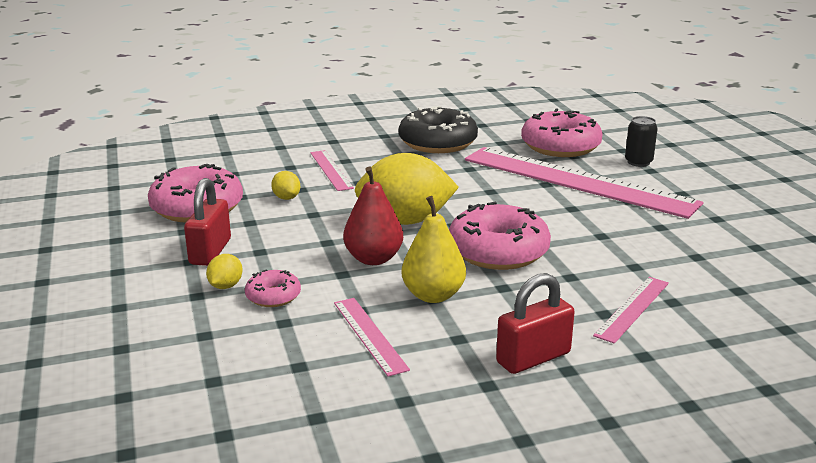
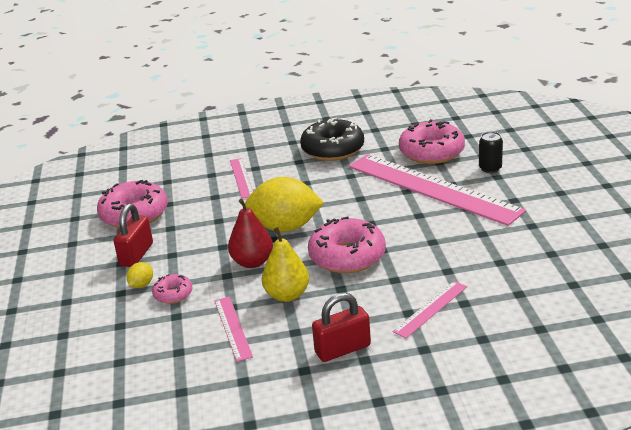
camera: 10 degrees right, 5 degrees up
yellow lemon [271,171,300,200] -> none

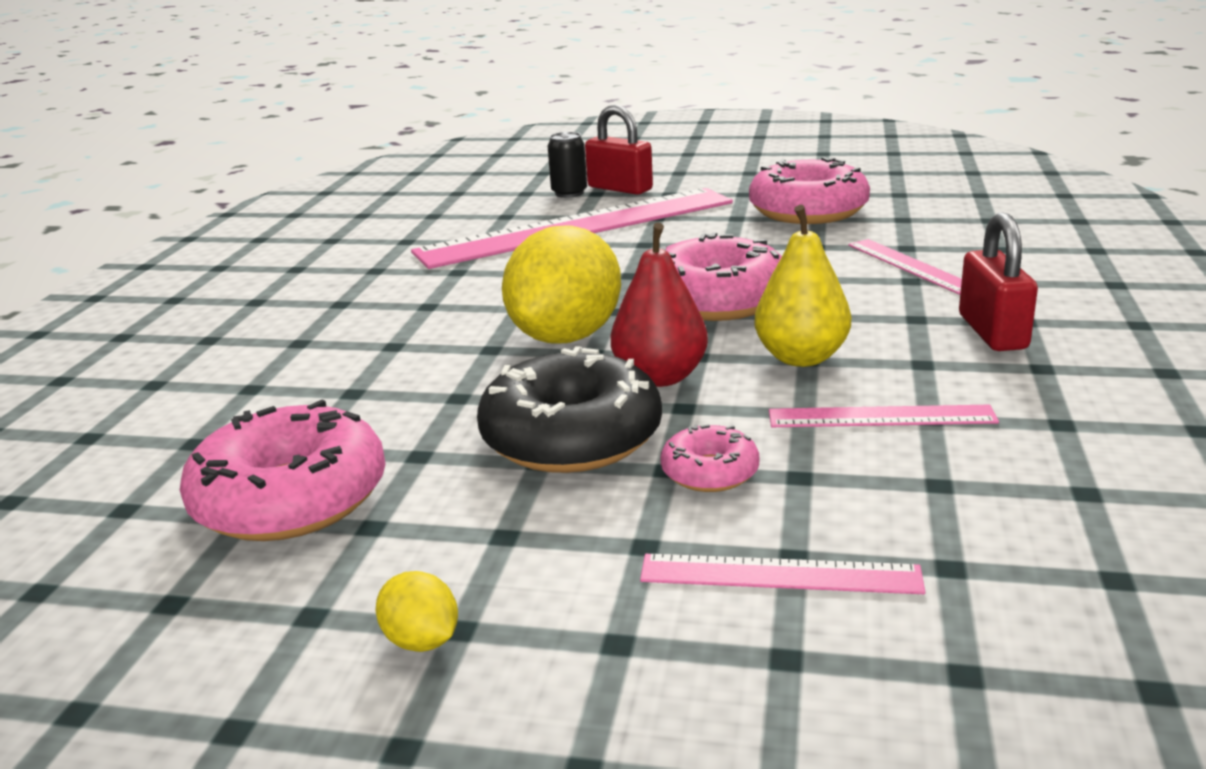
camera: 70 degrees left, 5 degrees down
red padlock [114,204,153,267] -> red padlock moved to [585,105,653,195]
yellow lemon [127,262,153,288] -> yellow lemon moved to [375,571,458,652]
pink ruler [230,158,253,199] -> pink ruler moved to [640,554,925,594]
black donut [300,117,364,161] -> black donut moved to [477,346,662,473]
pink donut [399,119,465,164] -> pink donut moved to [749,157,870,224]

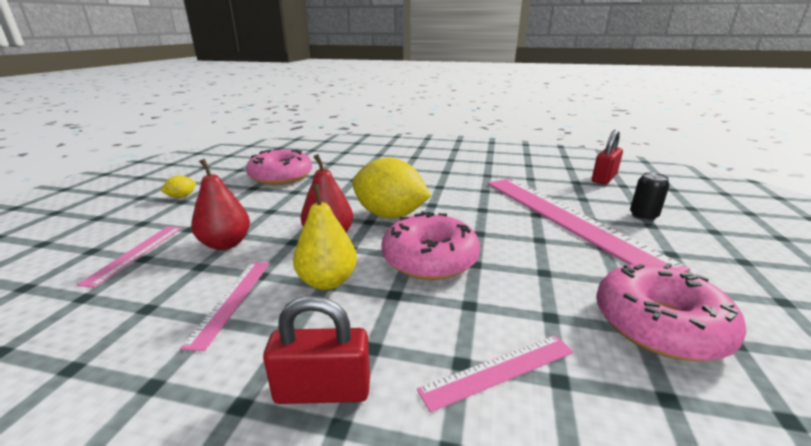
camera: 90 degrees right, 0 degrees up
black donut [477,346,662,473] -> none
red padlock [585,105,653,195] -> red padlock moved to [592,130,623,184]
pink donut [660,424,759,492] -> red pear [191,159,250,250]

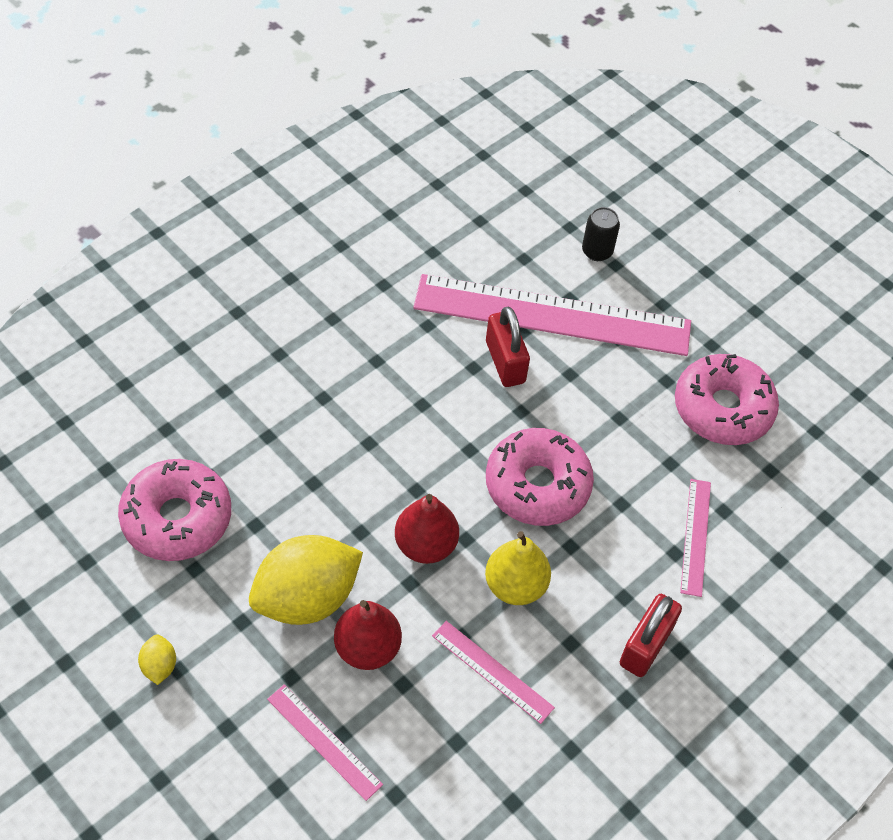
camera: 60 degrees left, 30 degrees up
yellow lemon [352,158,431,218] -> yellow lemon moved to [249,535,363,625]
red padlock [592,130,623,184] -> red padlock moved to [486,306,530,387]

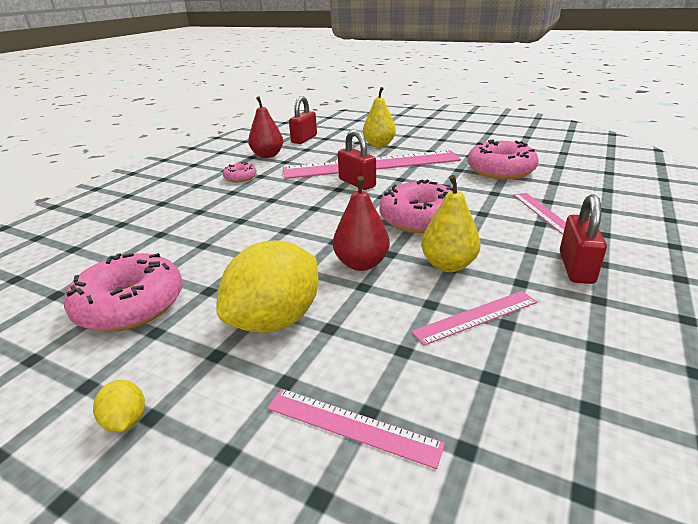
camera: 15 degrees left, 25 degrees down
red pear [334,600,402,670] -> red pear moved to [248,96,283,158]
pink ruler [432,621,555,724] -> pink ruler turned 45 degrees counterclockwise [411,291,537,346]
black can [582,207,620,261] -> yellow pear [363,87,396,147]
none -> pink donut [223,162,257,182]
none -> red padlock [289,96,317,144]

